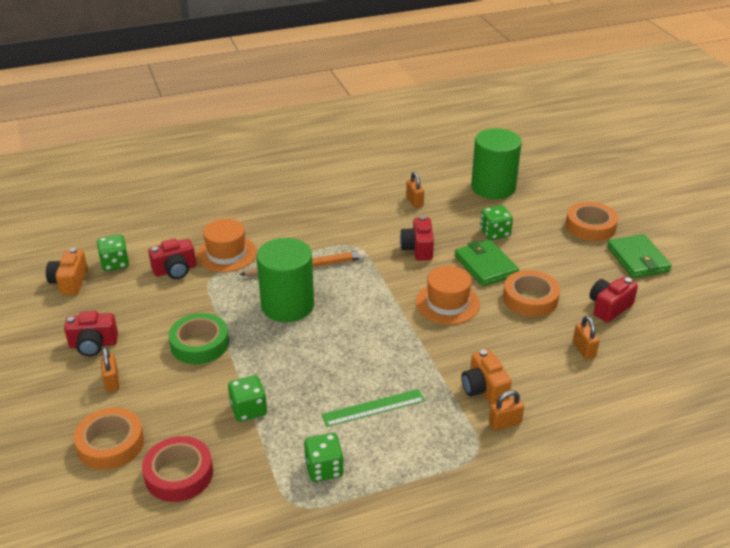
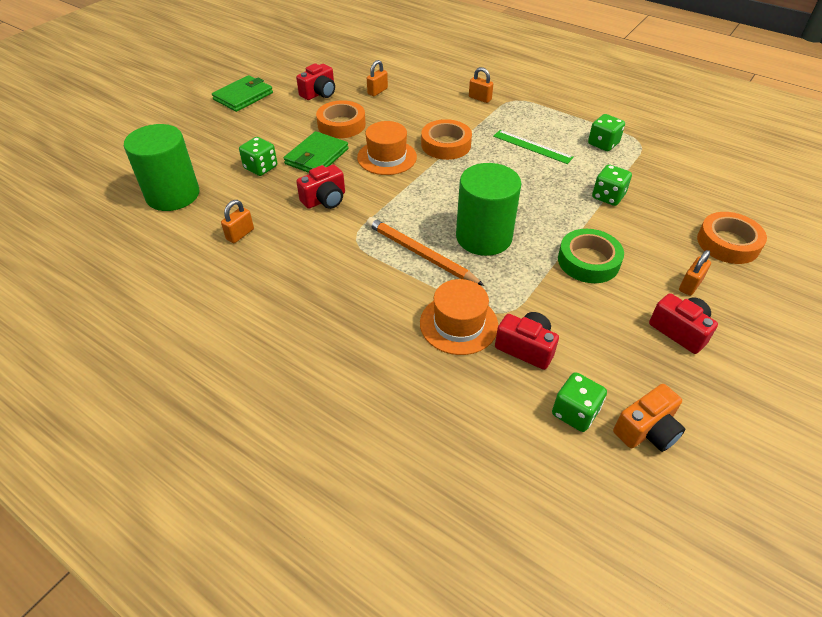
camera: 125 degrees left, 10 degrees up
red tape [142,436,213,502] -> none
orange camera [461,349,512,405] -> none
orange tape [566,202,618,241] -> orange tape moved to [421,119,472,160]
red camera [589,277,638,322] -> red camera turned 60 degrees counterclockwise [296,63,335,100]

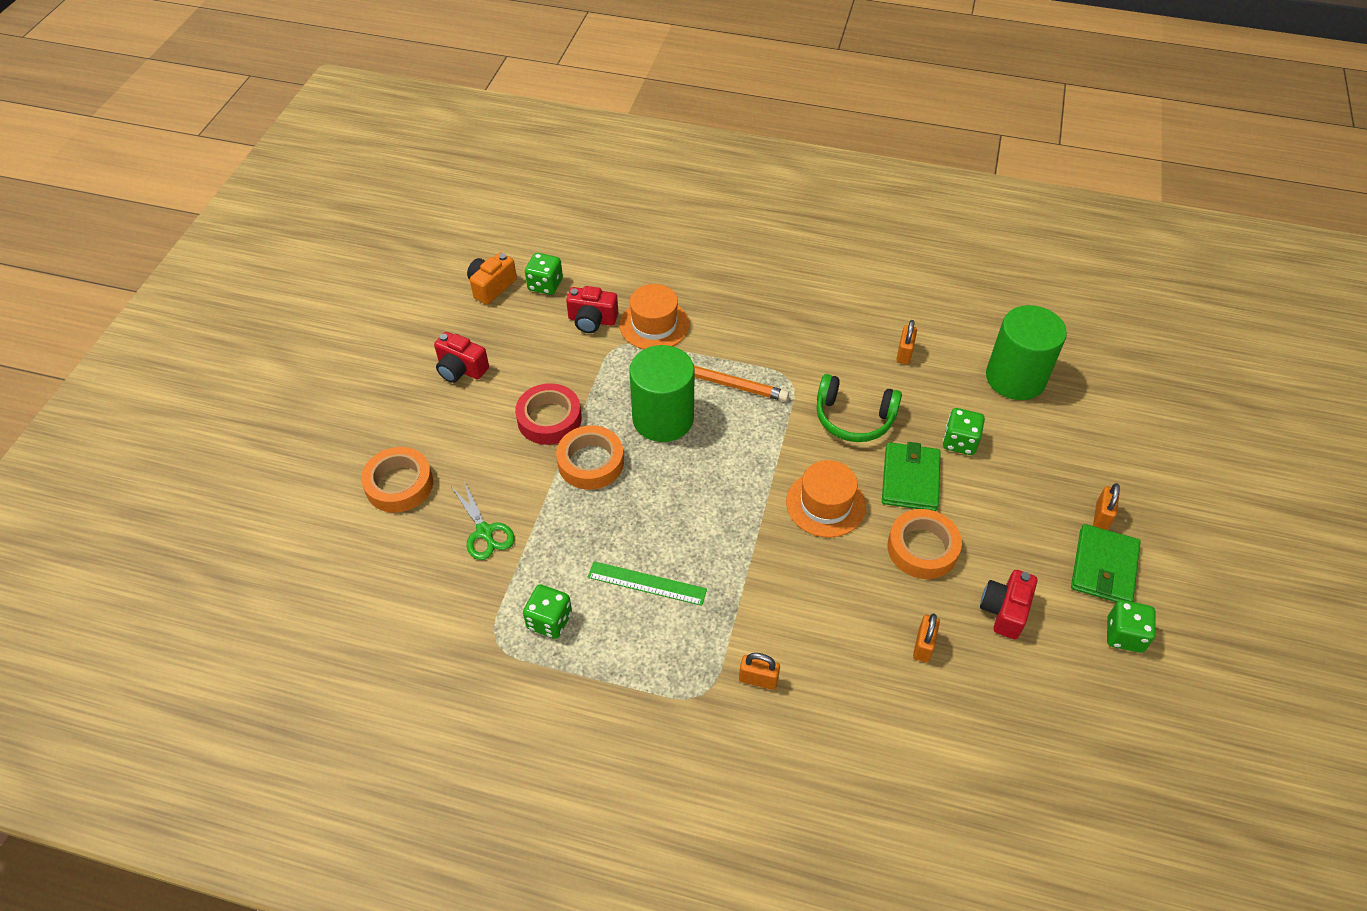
camera: 160 degrees right, 5 degrees up
red camera [296,165,345,209] -> green headphones [817,374,902,442]
orange tape [421,119,472,160] -> orange tape moved to [556,425,624,490]
green tape [558,229,624,283] -> red tape [515,383,582,445]
green dice [592,164,632,206] -> green dice moved to [1107,600,1156,653]
orange padlock [679,250,711,296] -> orange padlock moved to [1093,483,1120,530]
none -> green scissors [452,481,515,560]

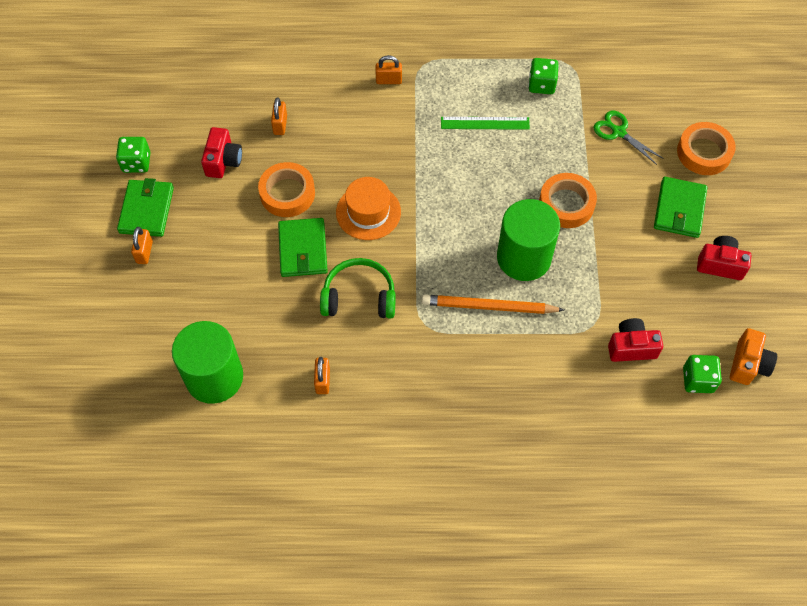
camera: 165 degrees right, 10 degrees up
red tape [515,383,582,445] -> none
orange hat [619,284,689,349] -> none
green dice [943,408,985,455] -> none
none -> green wallet [654,177,708,238]

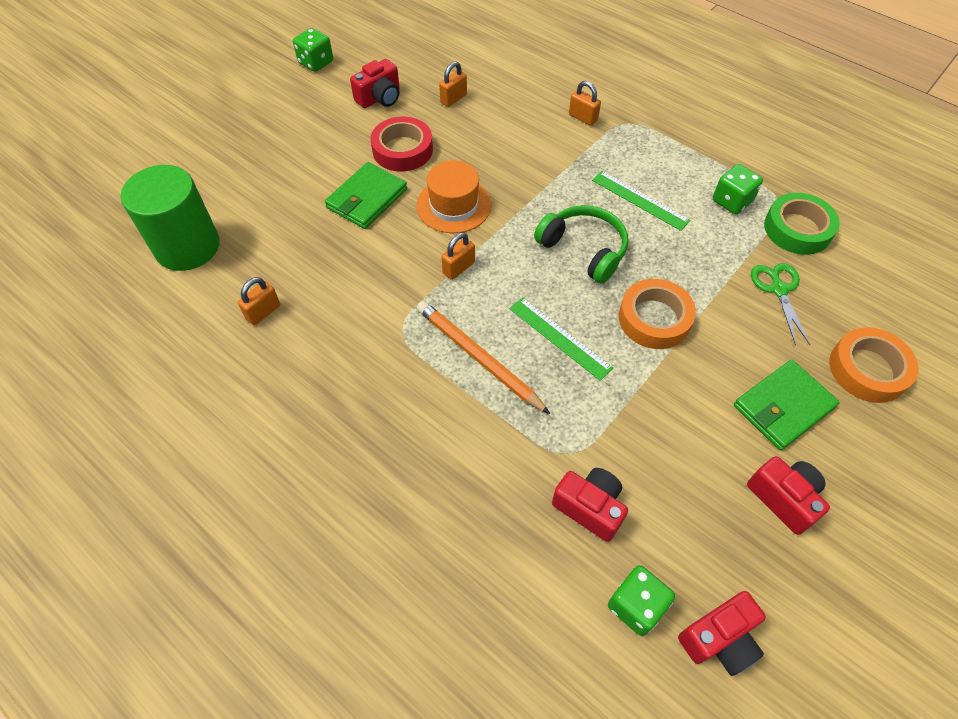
camera: 40 degrees right, 5 degrees down
green wallet [117,178,174,237] -> none
orange padlock [131,227,153,264] -> orange padlock moved to [441,232,475,280]
orange tape [258,162,315,217] -> red tape [371,117,433,172]
green headphones [320,258,396,319] -> green headphones moved to [534,205,628,284]
green cylinder [497,199,560,281] -> green ruler [509,297,613,381]
orange camera [730,328,777,385] -> red camera [678,591,766,676]
none -> green tape [764,193,840,255]

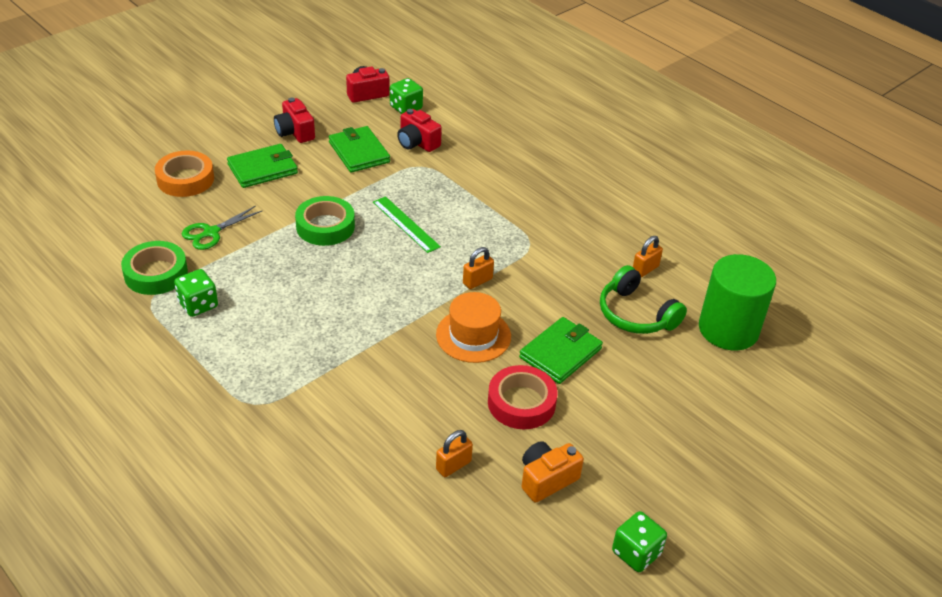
camera: 175 degrees left, 15 degrees down
red camera [350,59,400,108] -> orange camera [521,441,584,503]
orange pencil [417,301,550,414] -> none
green headphones [534,205,628,284] -> green headphones moved to [600,265,687,334]
orange padlock [569,81,601,126] -> none
green ruler [592,171,691,231] -> none
orange tape [619,279,696,349] -> green tape [295,196,355,246]
green scissors [751,263,810,346] -> green scissors turned 45 degrees clockwise [182,206,262,250]
none -> green wallet [329,126,390,172]

